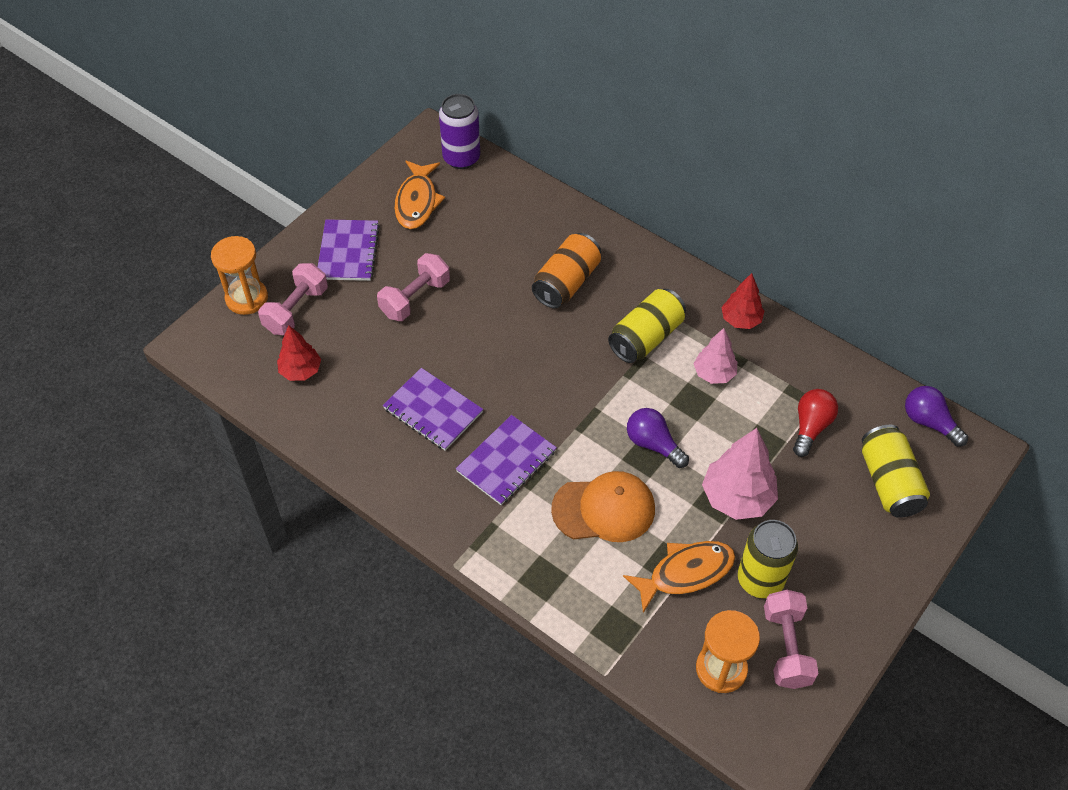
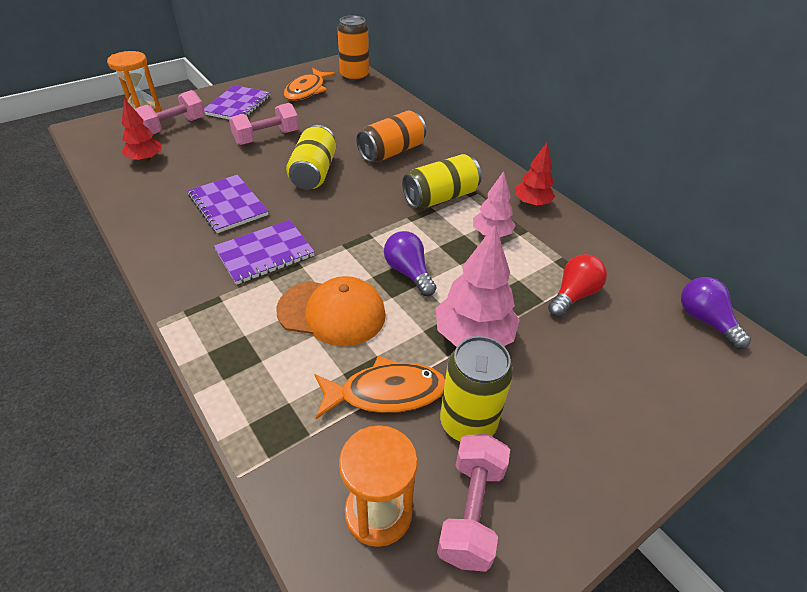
camera: 15 degrees right, 10 degrees down
purple can [439,94,480,169] -> orange can [338,15,369,82]
yellow can [862,425,930,518] -> yellow can moved to [286,125,336,190]

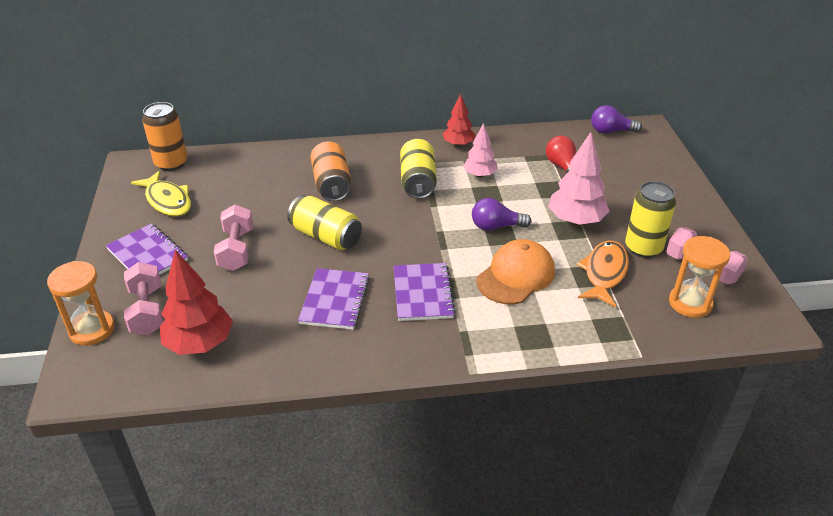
camera: 60 degrees left, 5 degrees down
red tree [122,98,162,162] -> red tree [160,250,233,355], size x1.60
purple notebook [188,174,268,233] -> purple notebook turned 75 degrees counterclockwise [298,268,370,330]
orange fish [284,68,336,101] -> yellow fish [131,170,191,217]

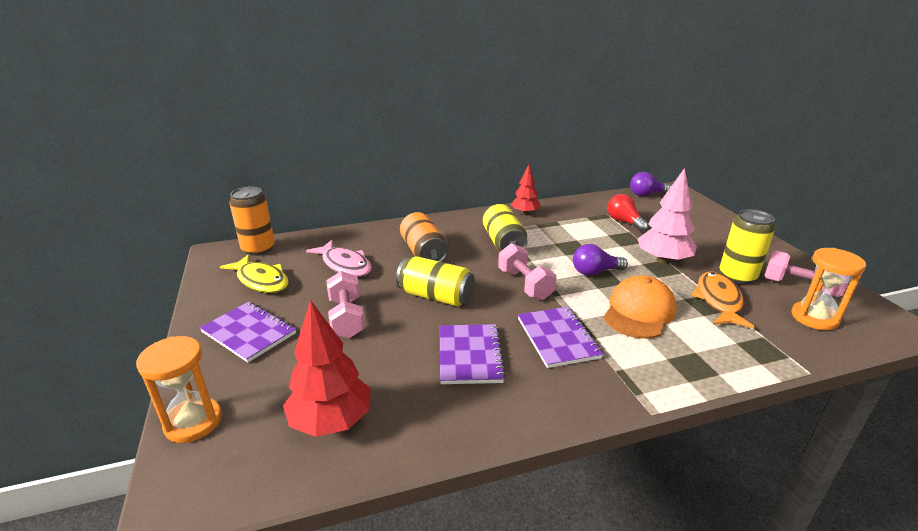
camera: 10 degrees left, 10 degrees down
pink dumbbell [124,262,163,336] -> pink dumbbell moved to [498,243,557,300]
pink tree [463,123,498,178] -> none
none -> pink fish [306,240,372,277]

